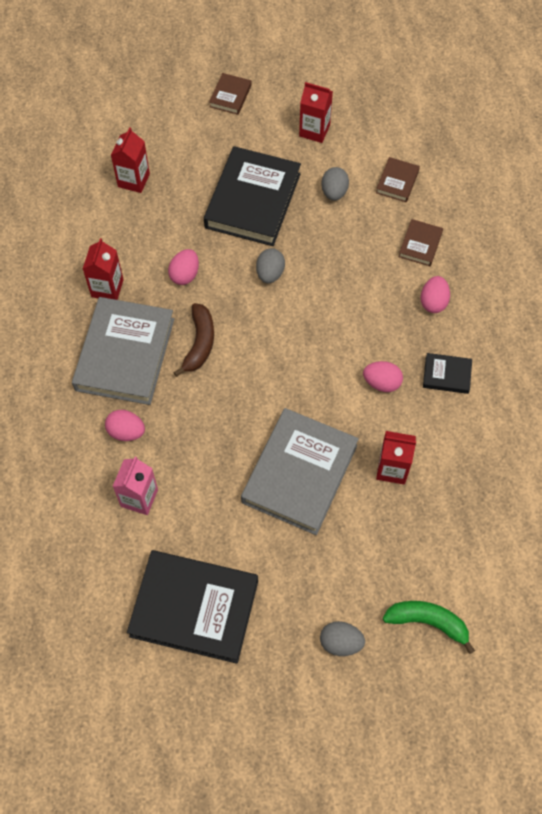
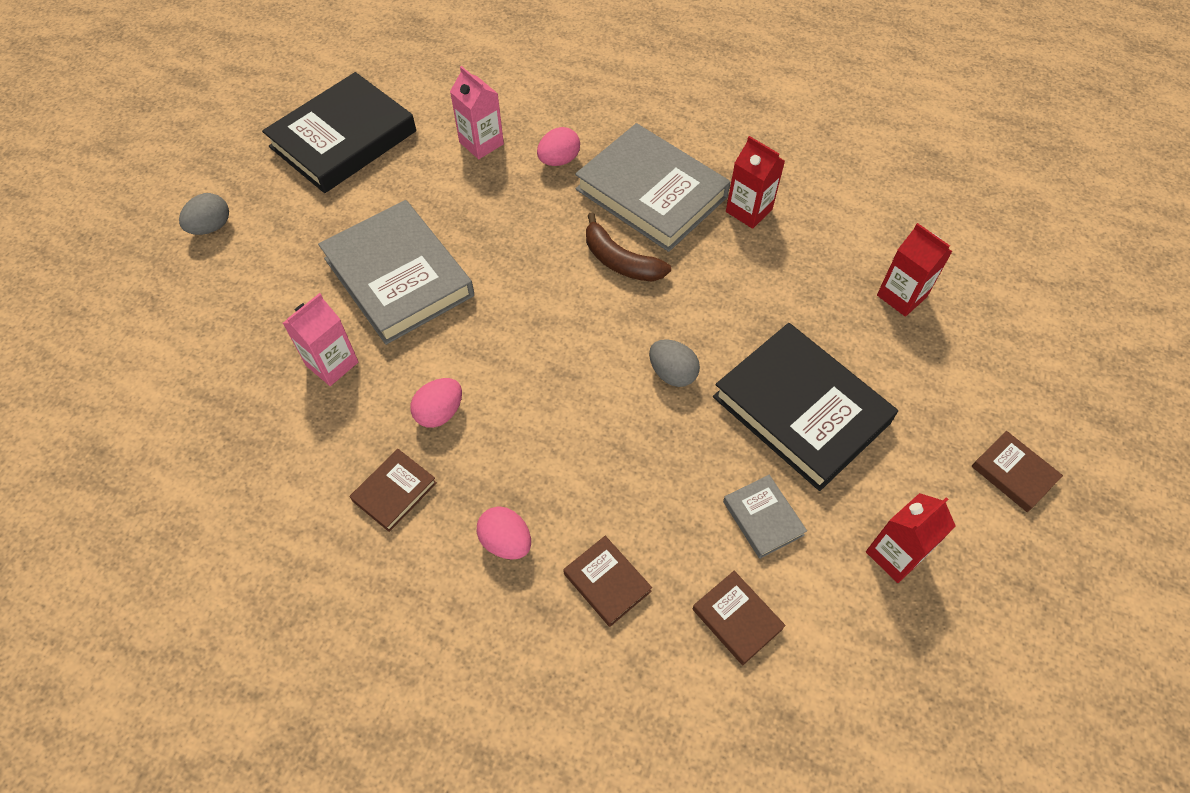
camera: 120 degrees right, 5 degrees down
pink egg [168,249,199,285] -> none
grey egg [321,167,349,201] -> grey book [723,475,807,559]
red carton [376,431,416,484] -> pink carton [283,293,358,386]
green banana [383,601,475,654] -> none
black book [423,353,472,394] -> brown book [349,449,437,532]

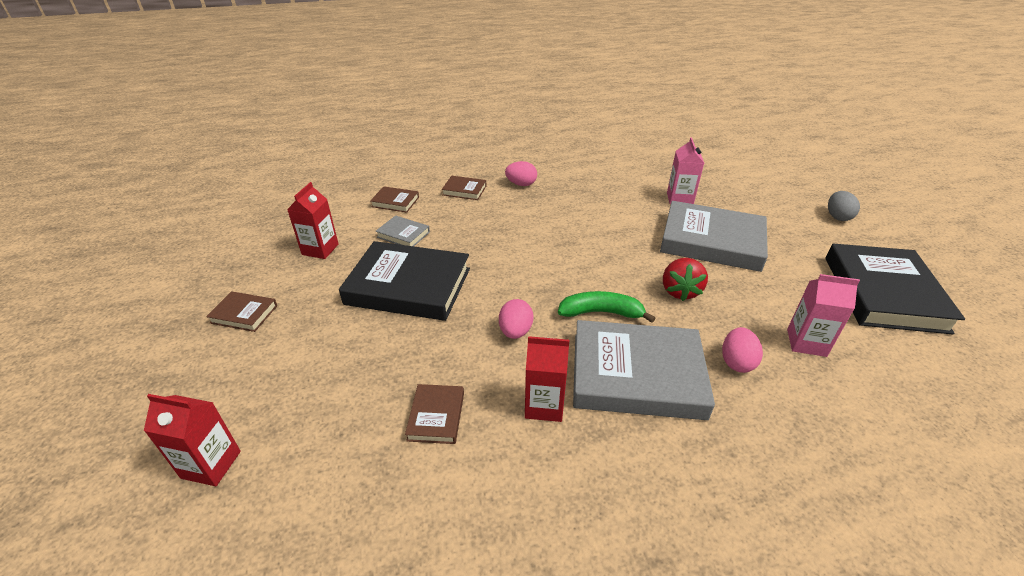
camera: 145 degrees right, 20 degrees down
brown book [349,449,437,532] -> brown book moved to [405,384,464,444]
pink egg [410,378,462,428] -> pink egg moved to [499,299,534,339]
brown banana [586,213,671,282] -> green banana [558,291,655,323]
grey egg [649,339,700,387] -> none
red carton [877,223,953,317] -> red carton moved to [144,394,241,486]
none -> red strawberry [663,258,708,301]

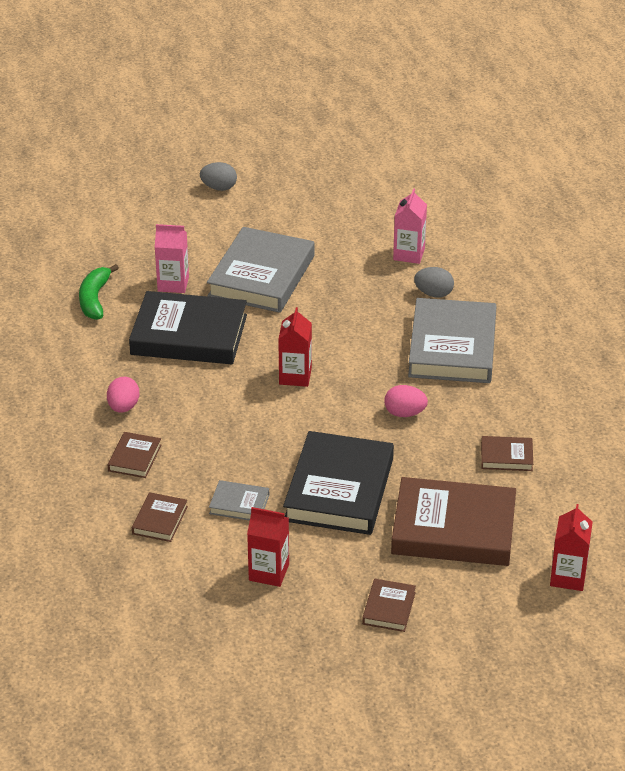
camera: 90 degrees left, 0 degrees up
grey book [375,215,430,246] -> grey book turned 75 degrees clockwise [209,480,269,521]
red carton [525,336,569,422] -> red carton moved to [278,307,312,387]
green banana [558,291,655,323] -> green banana moved to [79,264,119,320]
red strawberry [663,258,708,301] -> none
pink egg [722,327,763,373] -> grey egg [414,267,454,297]
black book [826,244,965,334] -> black book moved to [129,291,247,364]
none -> brown book [391,477,516,566]

